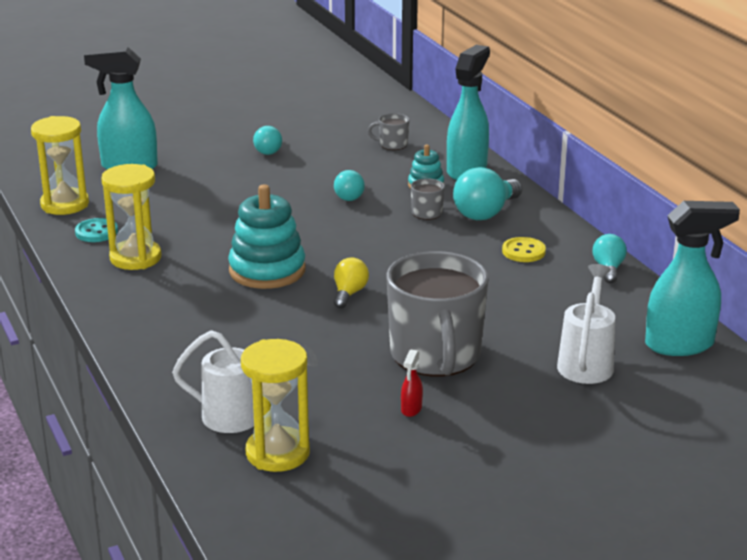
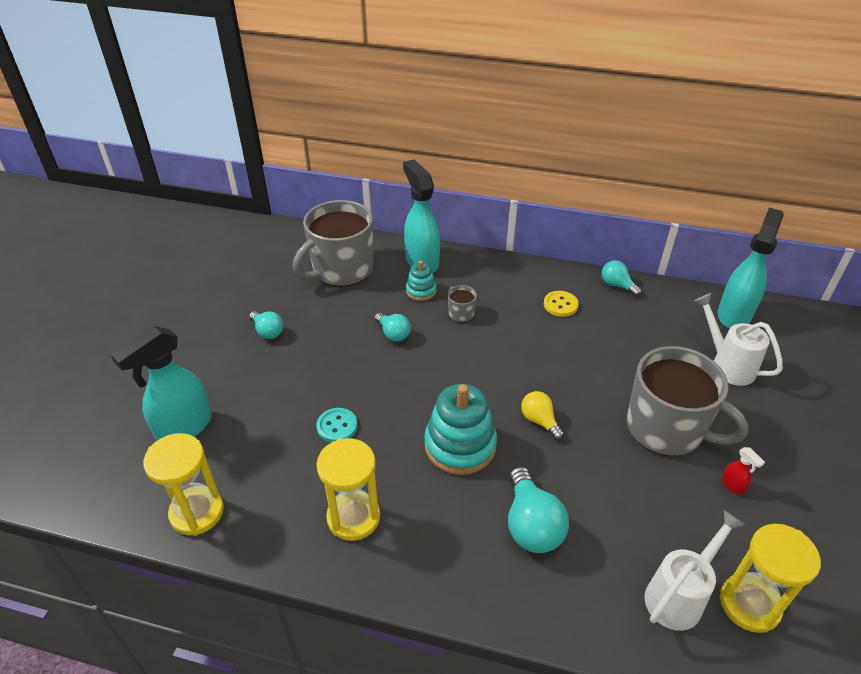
camera: 50 degrees left, 15 degrees up
turquoise button [75,218,118,242] -> turquoise button moved to [316,408,357,442]
grey mug [368,113,409,150] -> grey mug [293,200,373,287], size x2.47
turquoise light bulb [453,167,522,220] -> turquoise light bulb moved to [508,467,569,553]

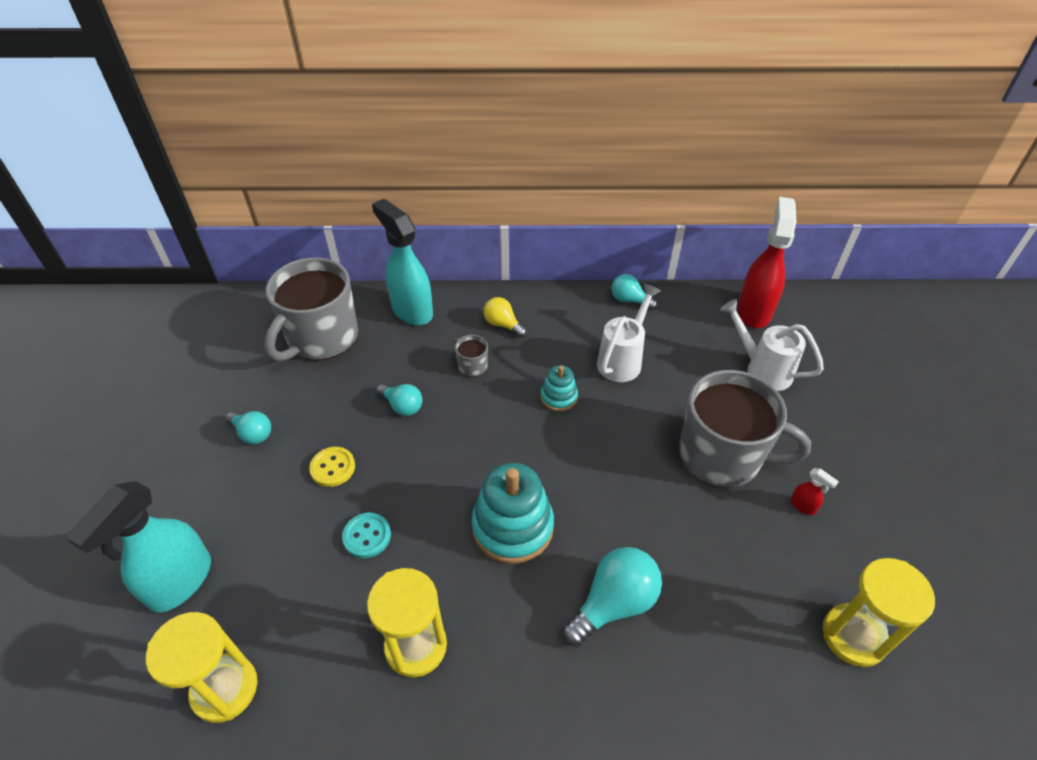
camera: 15 degrees left, 5 degrees up
turquoise stacking toy [406,261,436,301] -> turquoise stacking toy moved to [540,365,578,411]
turquoise light bulb [508,467,569,553] -> turquoise light bulb turned 105 degrees counterclockwise [562,547,662,647]
yellow light bulb [521,391,564,440] -> yellow light bulb moved to [484,297,527,338]
yellow button [544,291,579,317] -> yellow button moved to [309,447,355,487]
white watering can [644,510,745,631] -> white watering can moved to [597,284,661,382]
turquoise spray bottle [718,208,784,329] -> red spray bottle [737,197,796,328]

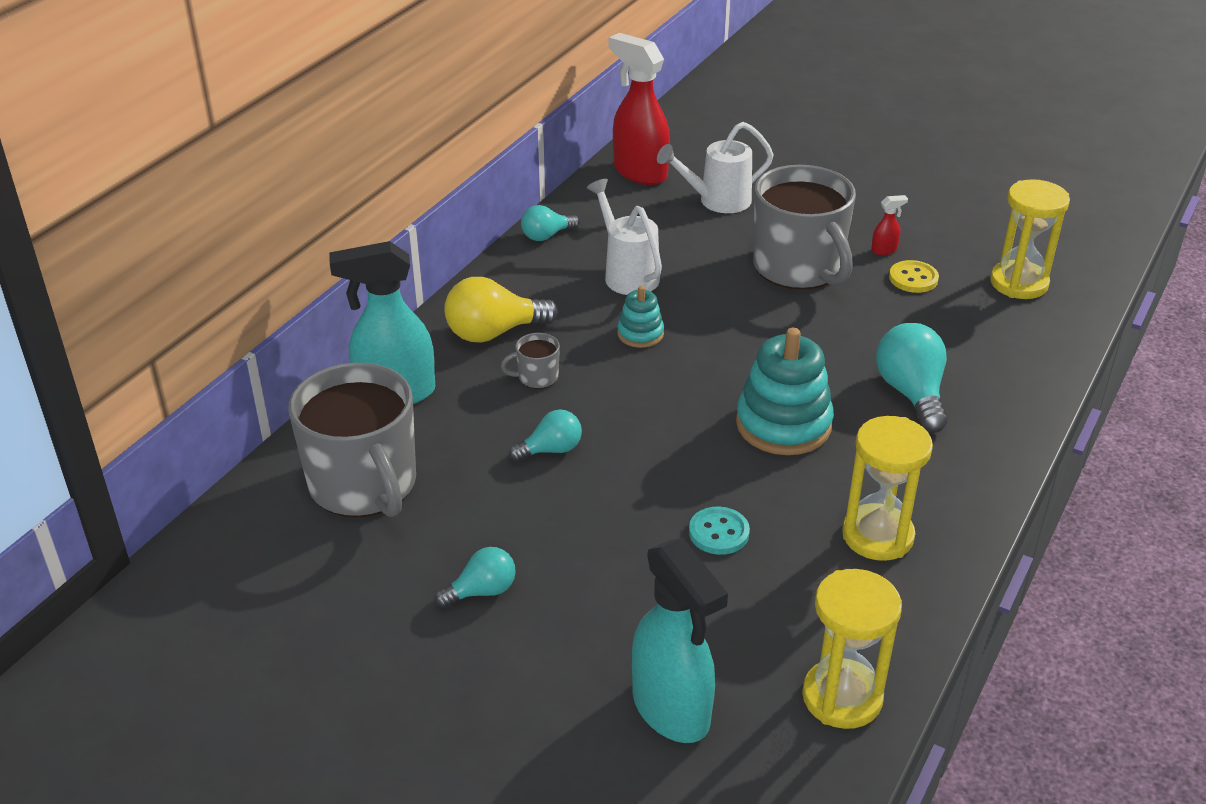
camera: 60 degrees left, 10 degrees down
yellow button [309,447,355,487] -> yellow button moved to [889,260,939,293]
yellow light bulb [484,297,527,338] -> yellow light bulb [444,277,558,343], size x1.67
grey mug [679,370,811,488] -> grey mug turned 105 degrees clockwise [753,165,856,290]

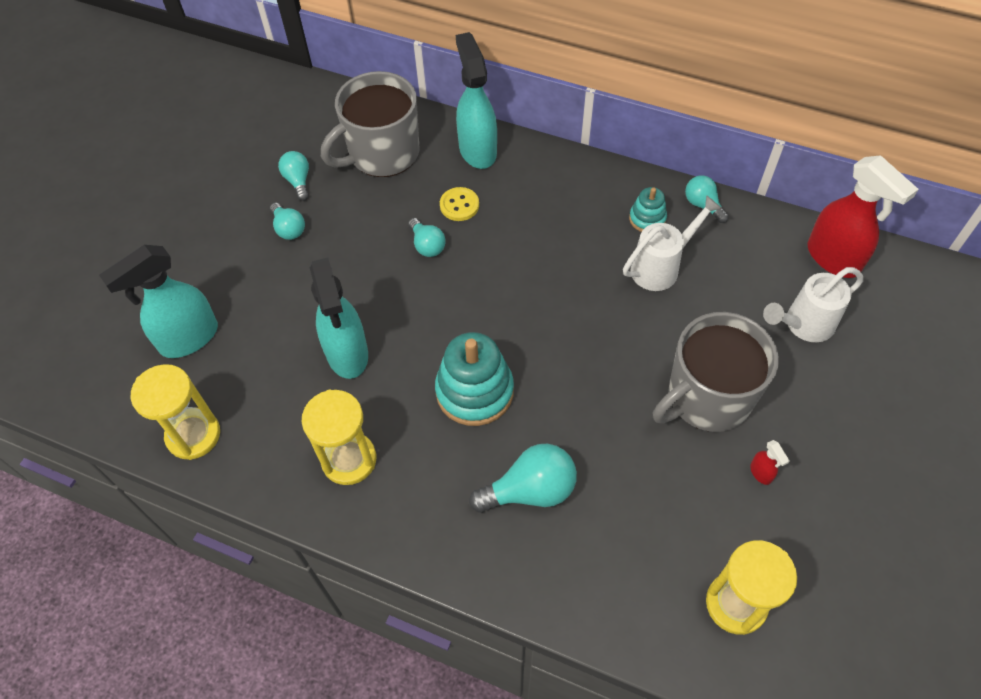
camera: 85 degrees right, 20 degrees up
yellow light bulb [444,277,558,343] -> none
grey mug [501,333,560,389] -> none
red spray bottle [608,33,670,185] -> red spray bottle turned 105 degrees clockwise [808,155,919,278]
turquoise stacking toy [617,286,664,348] -> turquoise stacking toy moved to [629,187,667,232]
white watering can [657,122,774,213] -> white watering can turned 90 degrees counterclockwise [763,267,863,342]
turquoise button [689,507,750,555] -> turquoise spray bottle [310,257,368,379]
yellow button [889,260,939,293] -> yellow button moved to [440,187,479,221]
none -> turquoise light bulb [278,151,309,201]

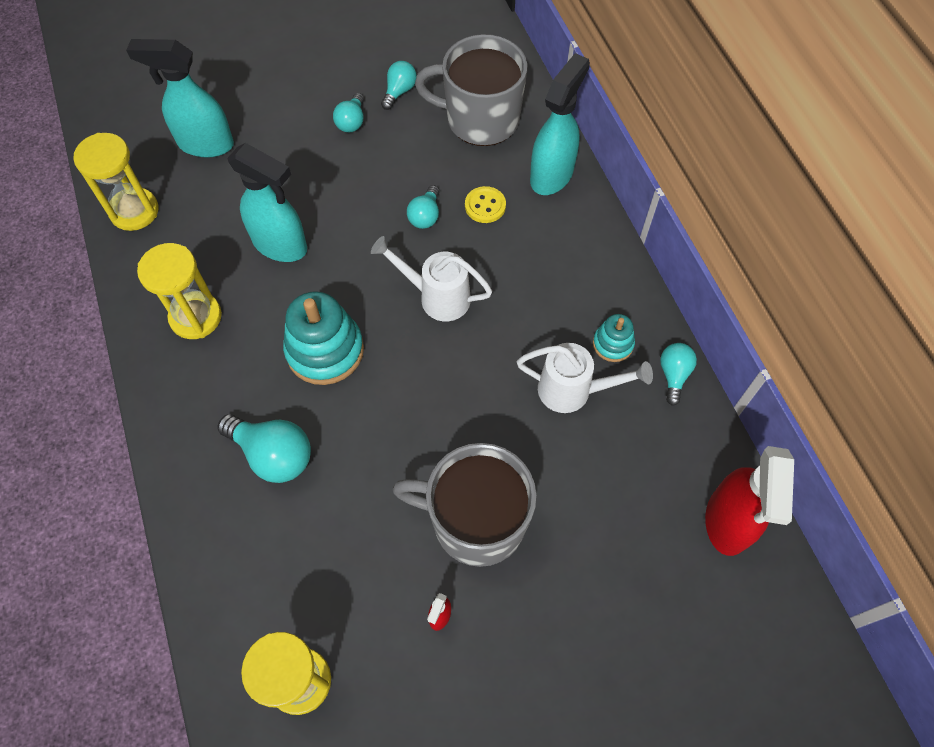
camera: 45 degrees right, 5 degrees up
turquoise spray bottle [310,257,368,379] -> turquoise spray bottle turned 90 degrees counterclockwise [227,143,307,262]
white watering can [763,267,863,342] -> white watering can moved to [371,236,492,321]

